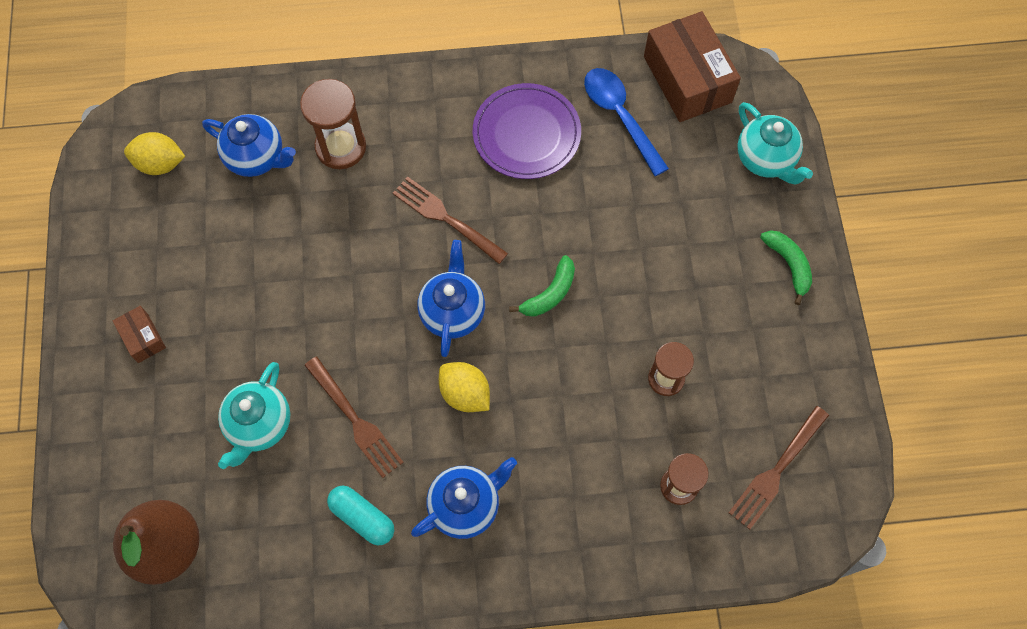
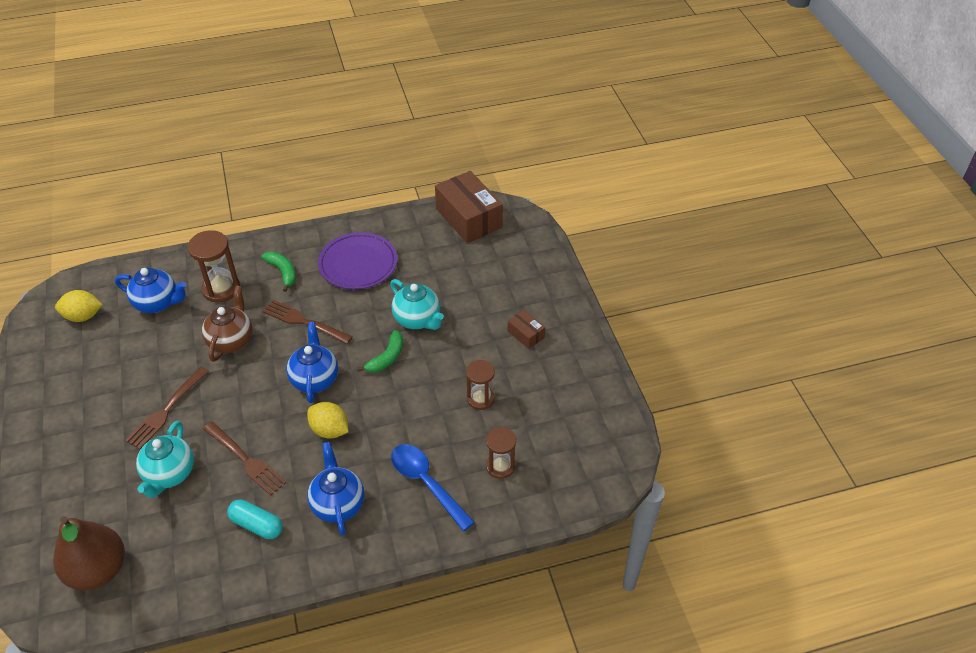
camera: 10 degrees left, 20 degrees down
brown box [113,306,166,363] -> brown box moved to [507,310,545,349]
blue teapot [411,457,517,539] -> blue teapot turned 60 degrees counterclockwise [307,442,364,535]
blue spoon [584,68,669,176] -> blue spoon moved to [391,444,475,531]
brown fork [729,406,829,530] -> brown fork moved to [125,367,209,449]
turquoise teapot [737,102,813,185] -> turquoise teapot moved to [390,279,444,330]
green banana [760,230,812,305] -> green banana moved to [261,251,296,292]
none -> brown teapot [202,285,253,362]

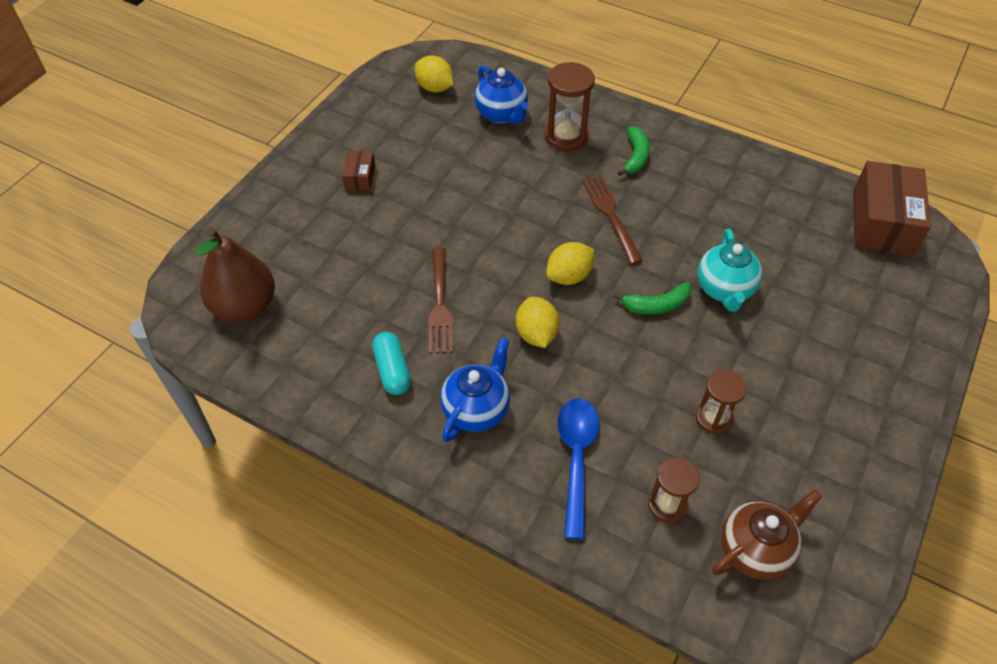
camera: 45 degrees right, 5 degrees up
brown fork [125,367,209,449] -> none
turquoise teapot [136,421,194,498] -> none
brown teapot [202,285,253,362] -> brown teapot moved to [712,490,822,580]
blue teapot [286,322,338,403] -> yellow lemon [546,242,594,285]
purple plate [318,232,397,289] -> none
brown box [507,310,545,349] -> brown box moved to [342,151,375,191]

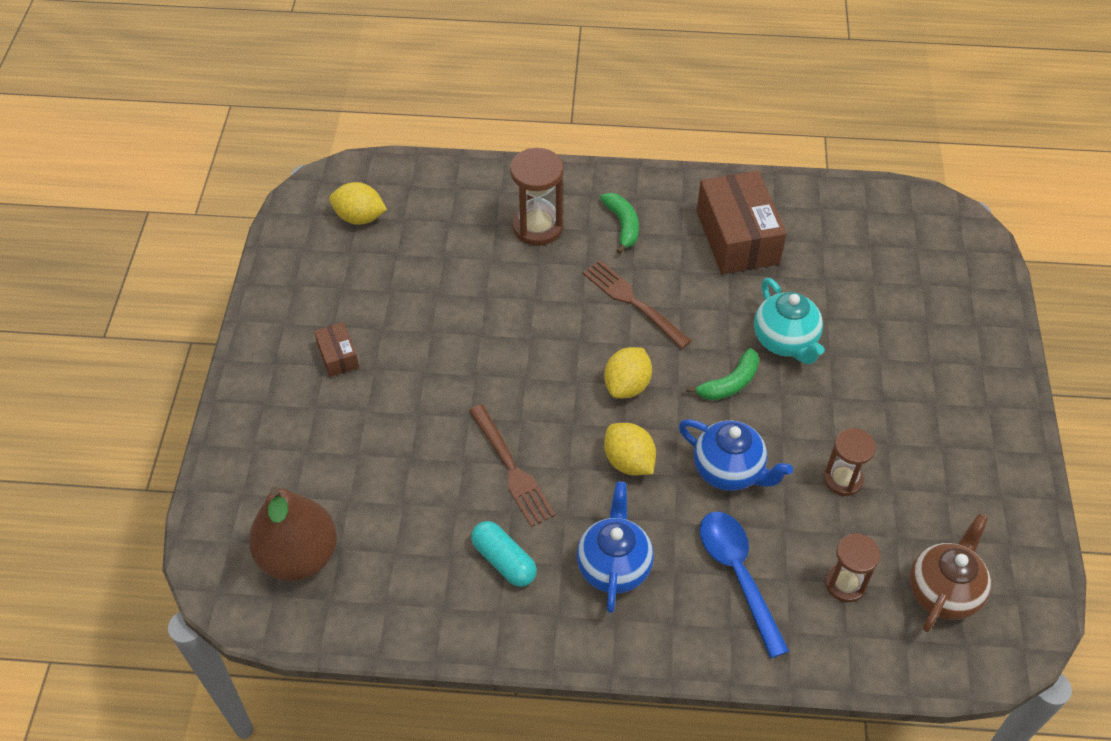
camera: 25 degrees left, 0 degrees up
blue teapot [475,65,529,124] -> blue teapot moved to [679,419,793,491]
brown box [853,161,931,257] -> brown box moved to [697,171,787,274]

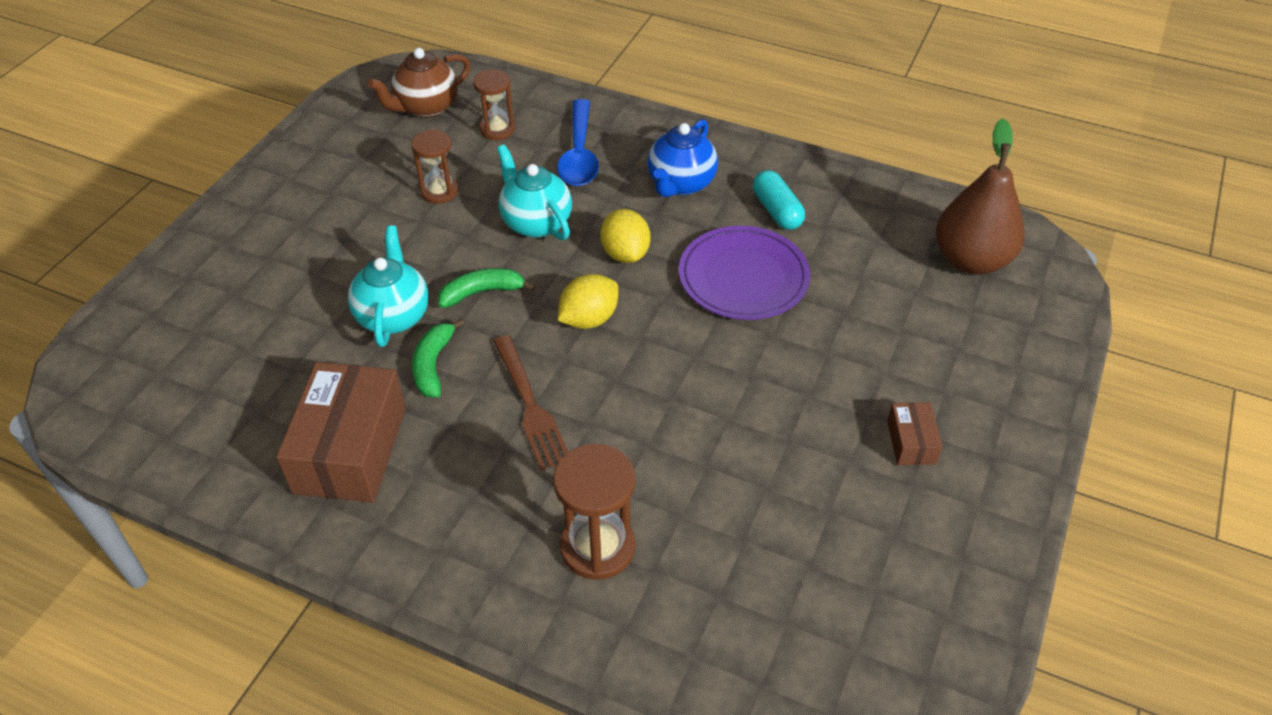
camera: 160 degrees left, 5 degrees down
yellow lemon [329,182,387,225] -> none
brown fork [469,404,555,527] -> purple plate [679,226,810,320]
green banana [600,193,639,254] -> green banana moved to [412,318,465,398]
blue teapot [679,419,793,491] -> turquoise teapot [497,144,572,240]

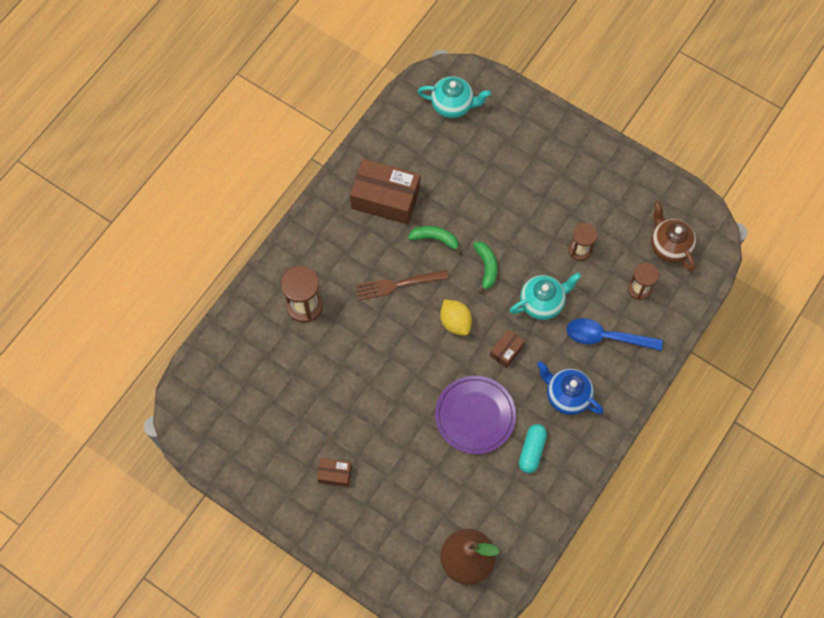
camera: 100 degrees right, 20 degrees up
turquoise teapot [348,226,429,347] -> turquoise teapot moved to [417,76,491,118]
yellow lemon [600,209,651,263] -> brown box [490,329,525,368]
turquoise capsule [753,170,805,230] -> turquoise capsule turned 60 degrees counterclockwise [519,424,547,473]

